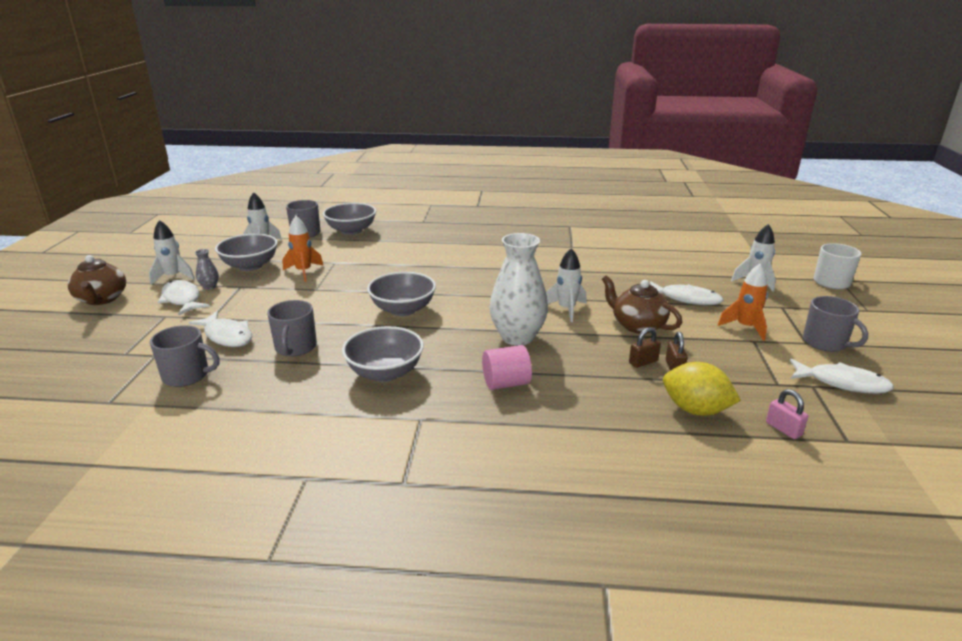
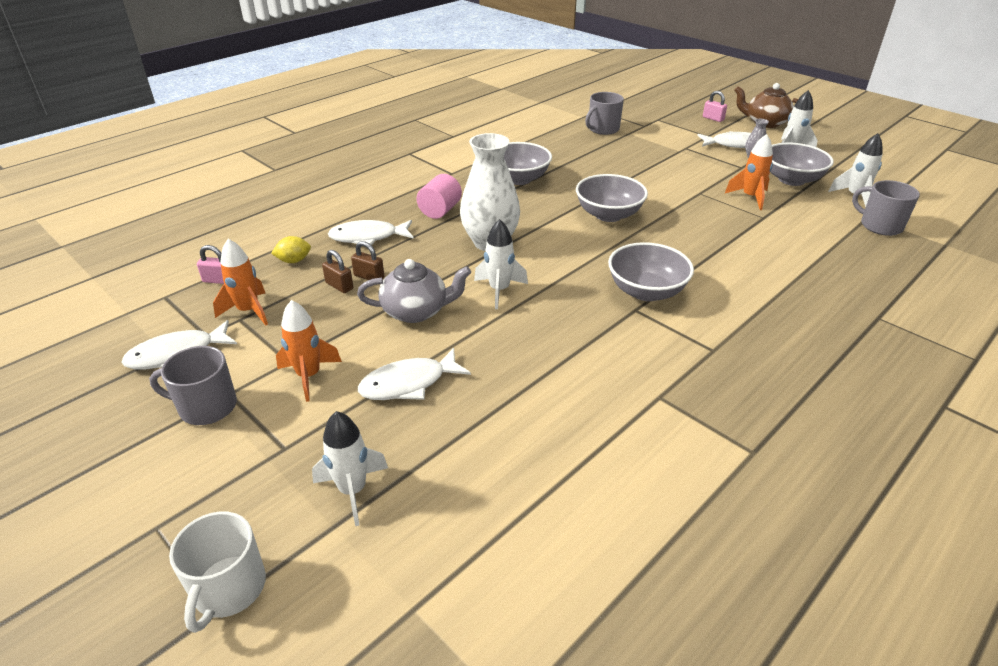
camera: 130 degrees right, 10 degrees up
white fish [188,311,252,347] -> white fish moved to [328,220,414,246]
grey mug [267,300,317,357] -> none
grey bowl [323,203,376,235] -> grey bowl moved to [608,242,694,301]
brown teapot [602,275,682,334] -> grey teapot [357,259,471,323]
brown padlock [629,327,661,368] -> brown padlock turned 75 degrees counterclockwise [351,241,384,280]
yellow lemon [663,362,741,416] -> yellow lemon [271,236,311,263], size x0.57
none -> orange rocket [213,239,268,326]
none -> pink padlock [703,91,727,122]

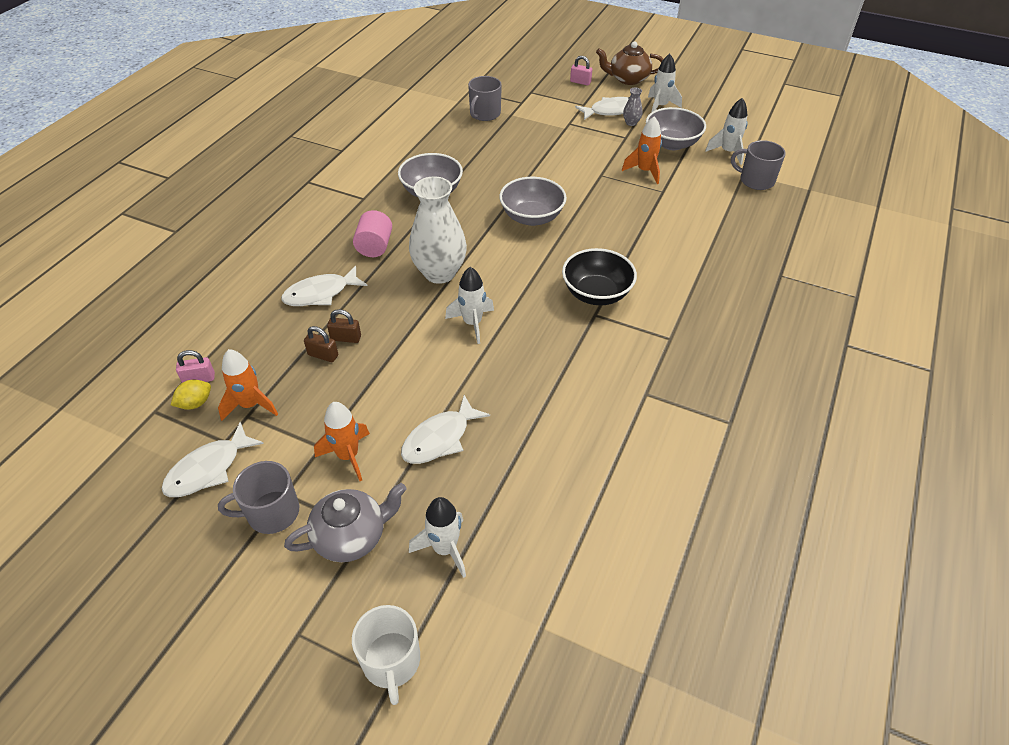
camera: 20 degrees left, 10 degrees up
yellow lemon [271,236,311,263] -> yellow lemon moved to [171,380,211,410]
grey teapot [357,259,471,323] -> grey teapot moved to [284,483,407,562]
grey bowl [608,242,694,301] -> black bowl [562,248,637,305]

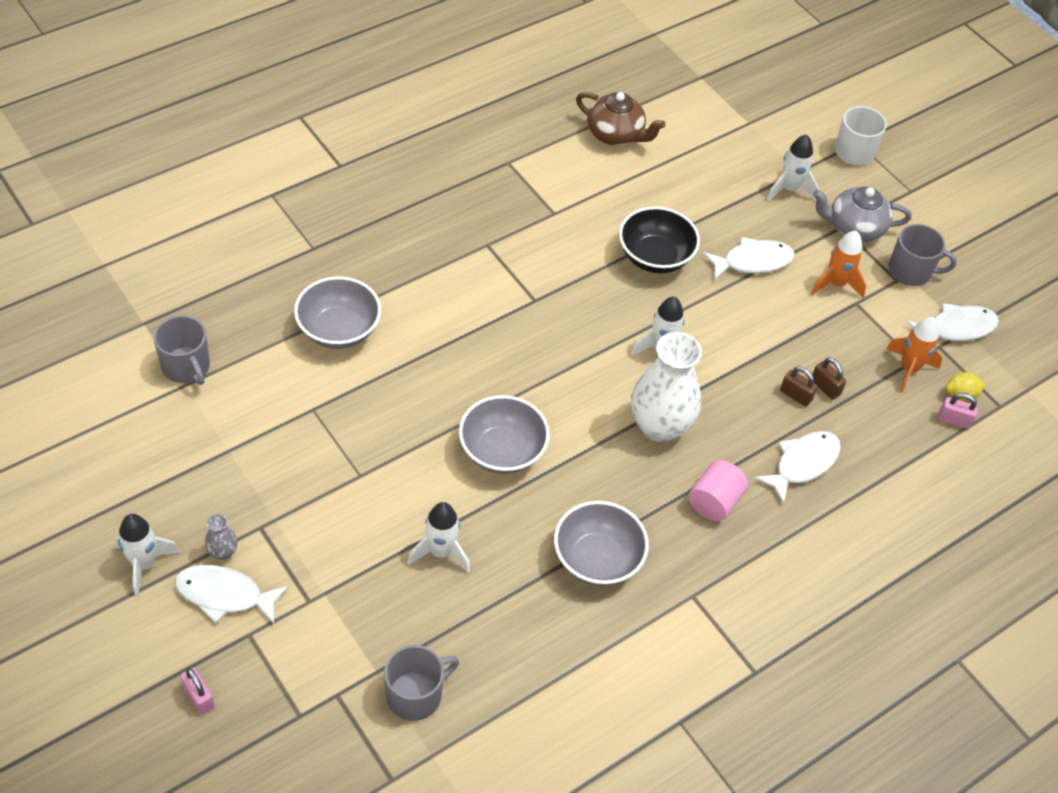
camera: 155 degrees left, 5 degrees up
white fish [281,266,367,306] -> white fish turned 45 degrees counterclockwise [754,431,841,504]
black bowl [562,248,637,305] -> black bowl moved to [619,206,700,273]
brown teapot [596,41,663,85] -> brown teapot moved to [576,92,666,146]
orange rocket [622,116,662,184] -> none
grey bowl [646,107,706,150] -> grey bowl moved to [294,276,381,349]
white rocket [705,98,747,165] -> white rocket moved to [407,502,470,573]

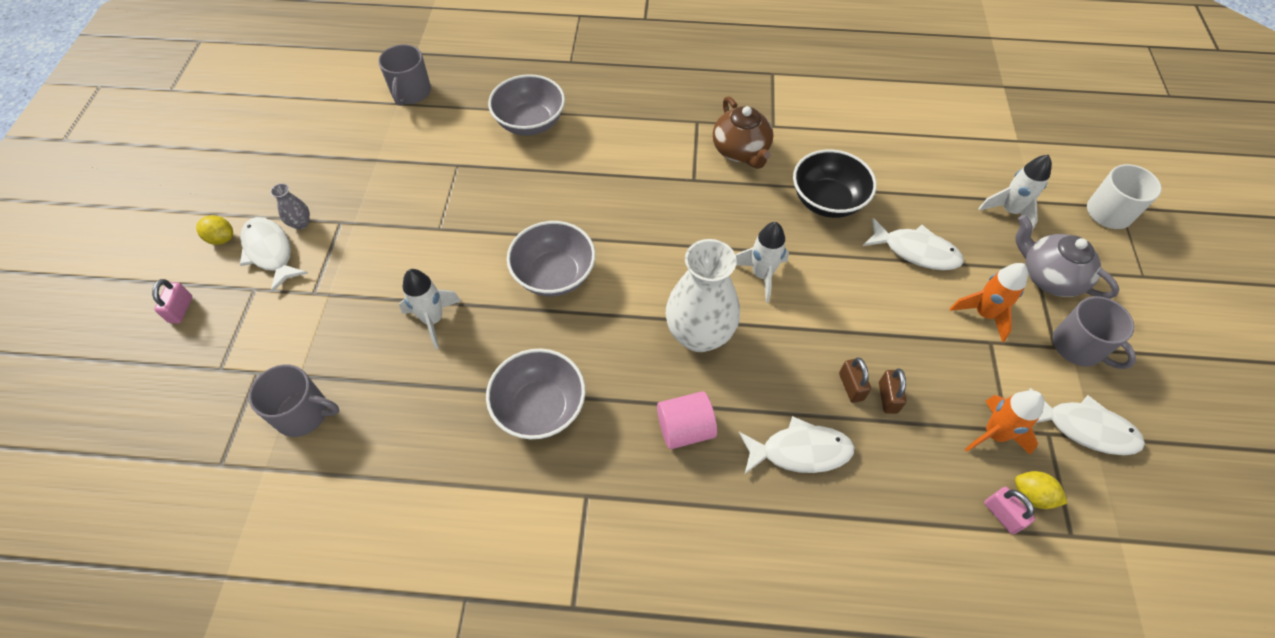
camera: 45 degrees right, 5 degrees up
white rocket [115,514,180,597] -> none
brown teapot [576,92,666,146] -> brown teapot moved to [713,96,773,169]
none -> yellow lemon [196,215,233,245]

